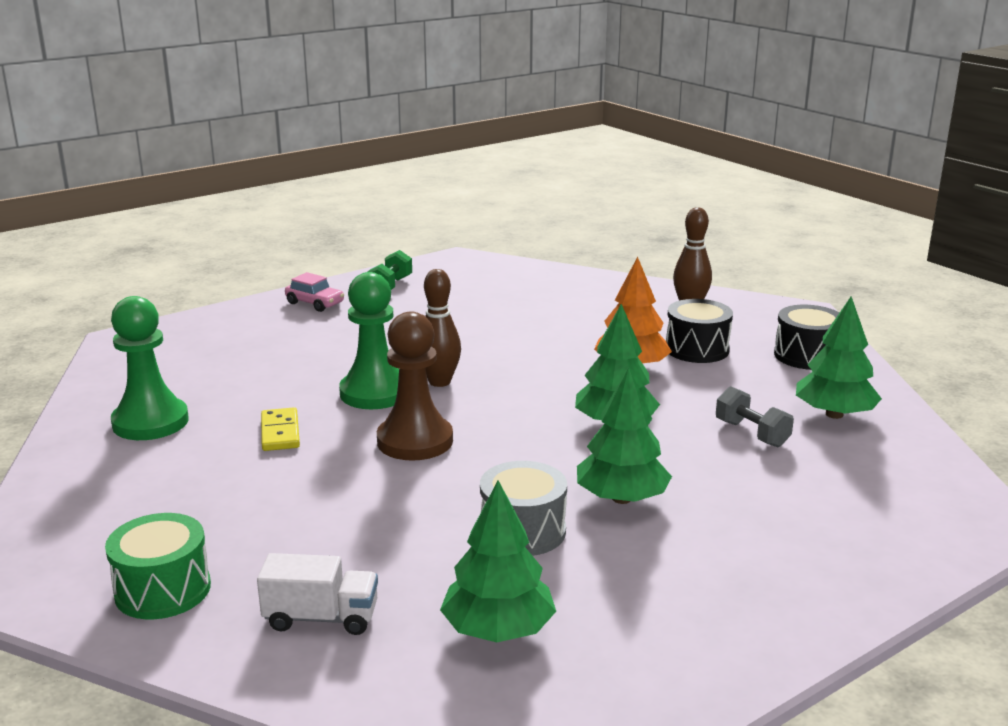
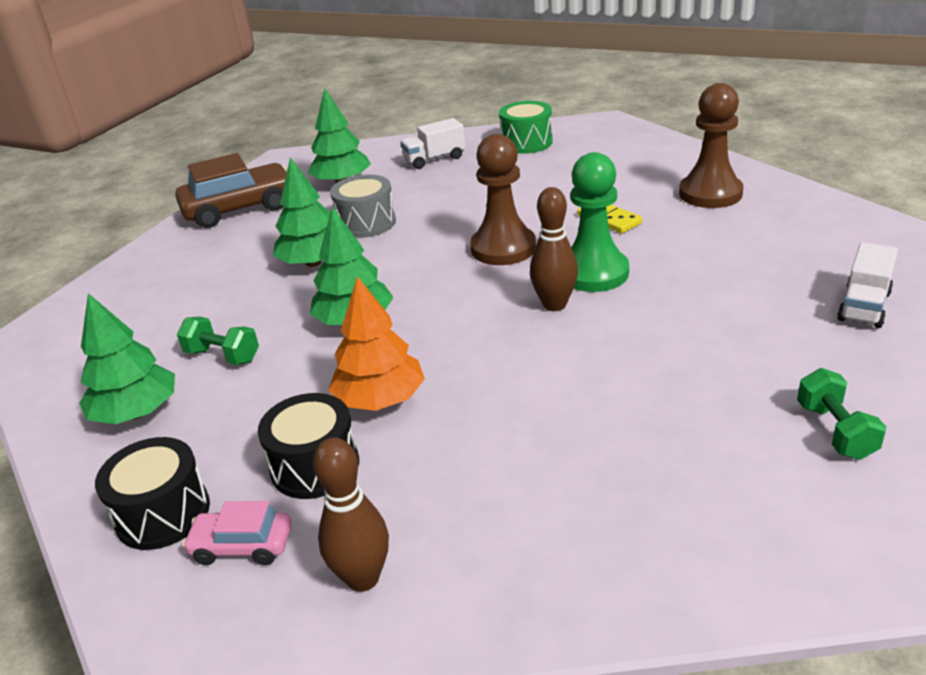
camera: 155 degrees right, 10 degrees up
green pawn [111,296,189,440] -> brown pawn [679,83,744,208]
pink car [285,272,344,312] -> pink car moved to [182,501,292,565]
grey dumbbell [716,386,794,447] -> green dumbbell [177,317,259,365]
none -> brown car [175,153,287,228]
none -> white truck [837,242,898,328]

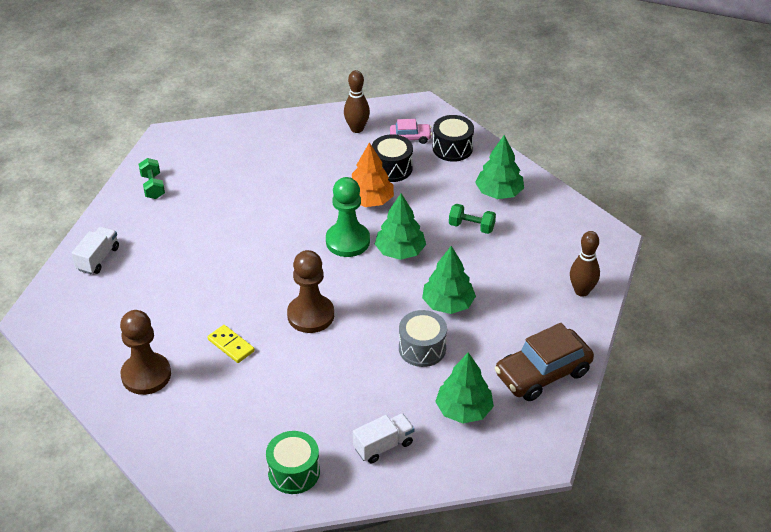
camera: 170 degrees right, 10 degrees up
brown bowling pin [530,187,578,311] -> brown bowling pin moved to [570,231,600,297]
green pawn [571,152,629,292] -> green pawn moved to [326,177,370,257]

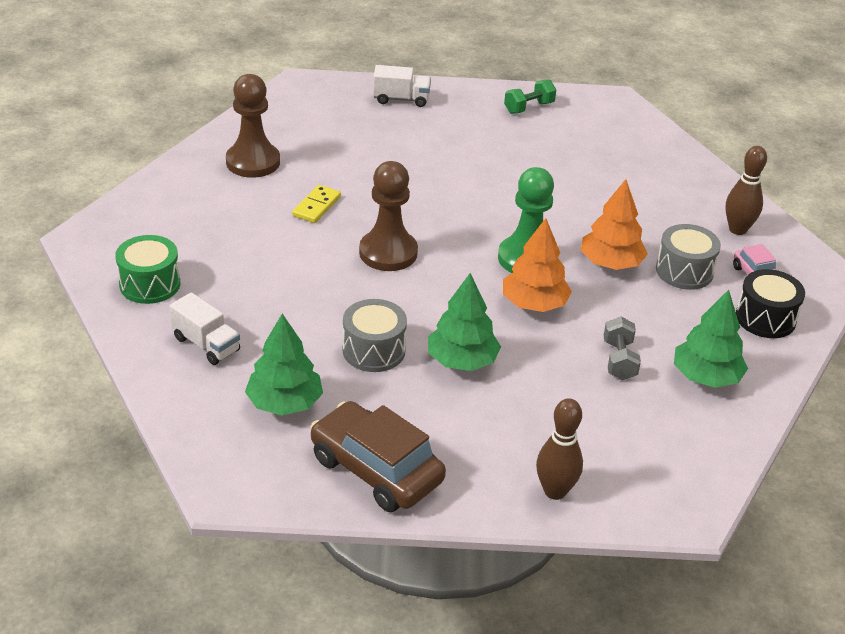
camera: 70 degrees right, 5 degrees down
black drum [372,134,413,182] -> grey drum [656,224,721,290]
green tree [375,194,426,260] -> orange tree [503,218,572,312]
green dumbbell [449,204,496,234] -> grey dumbbell [604,317,641,380]

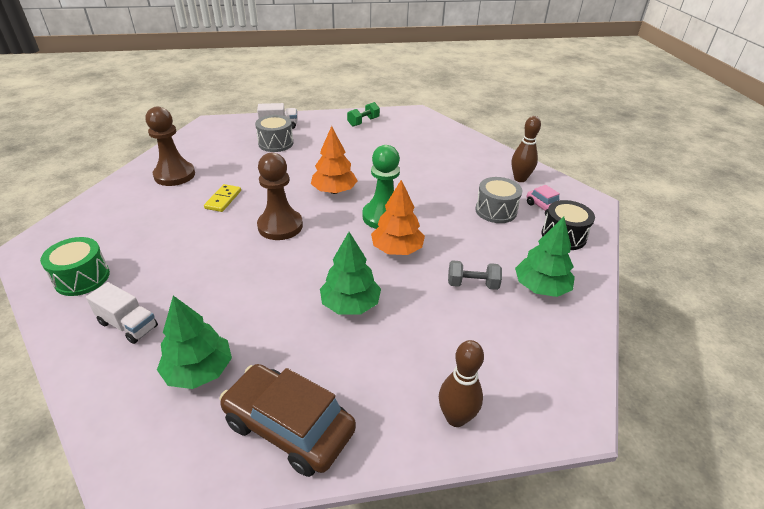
camera: 10 degrees left, 0 degrees up
grey drum [343,299,407,372] -> grey drum moved to [255,115,293,152]
orange tree [580,179,648,270] -> orange tree moved to [311,126,358,194]
grey dumbbell [604,317,641,380] -> grey dumbbell turned 75 degrees counterclockwise [448,260,502,290]

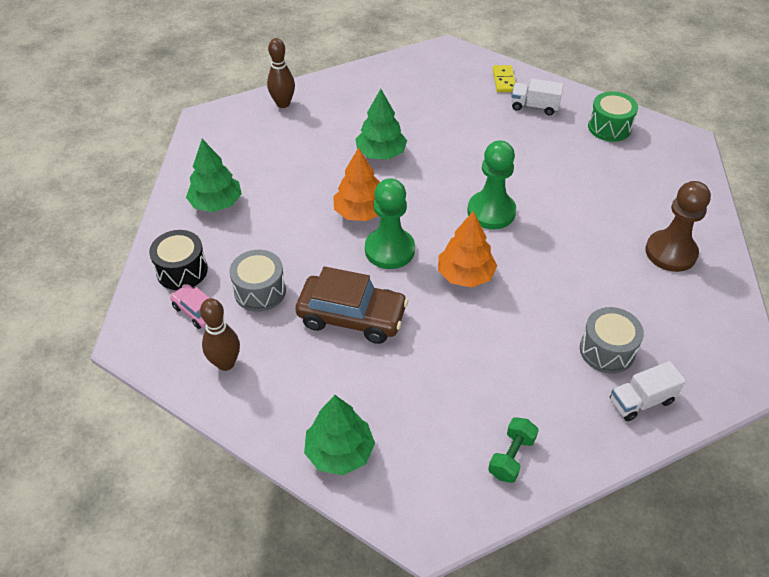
camera: 165 degrees right, 10 degrees up
green tree [157,296,232,389] -> green tree moved to [304,395,375,475]
yellow domino [204,184,241,212] -> yellow domino moved to [493,65,516,92]
brown car [220,364,356,477] -> brown car moved to [296,266,408,344]
brown pawn [257,153,303,240] -> green pawn [467,140,516,229]
grey dumbbell [448,260,502,290] -> none

